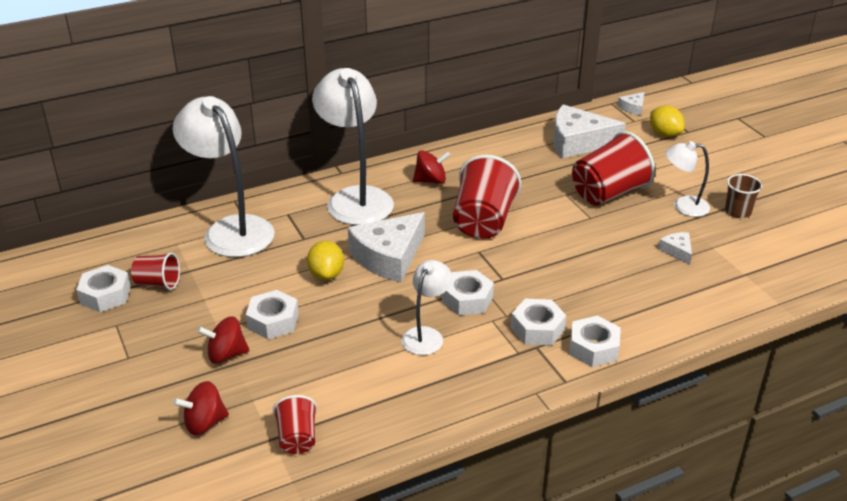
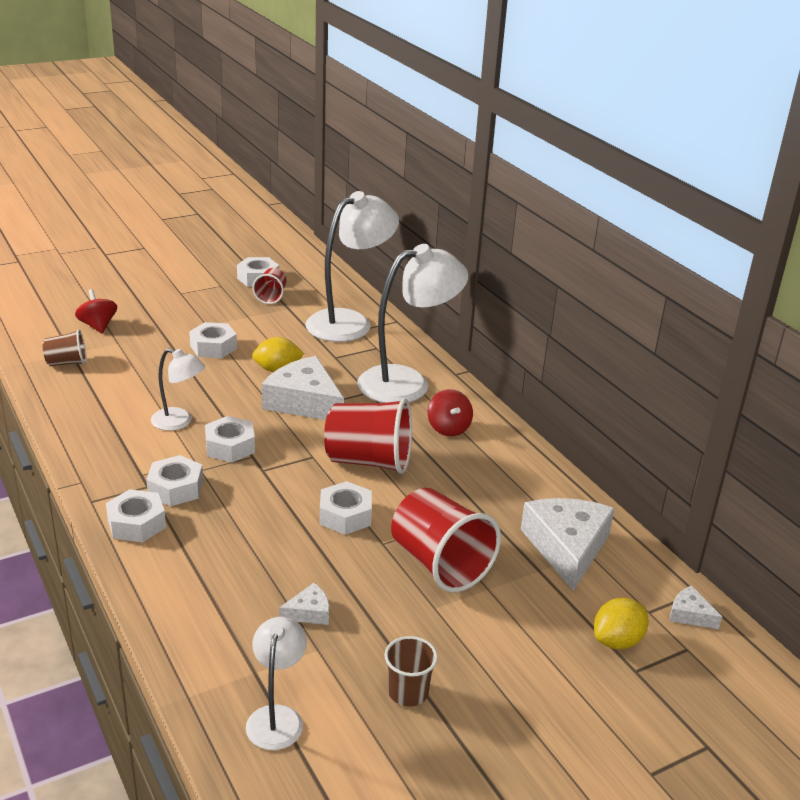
camera: 85 degrees right, 5 degrees down
red spinning top [197,316,249,364] -> none
red cup [273,395,317,454] -> brown cup [43,329,87,366]
white lamp [665,141,710,217] -> white lamp moved to [246,617,307,750]
none -> white nut [320,481,372,535]

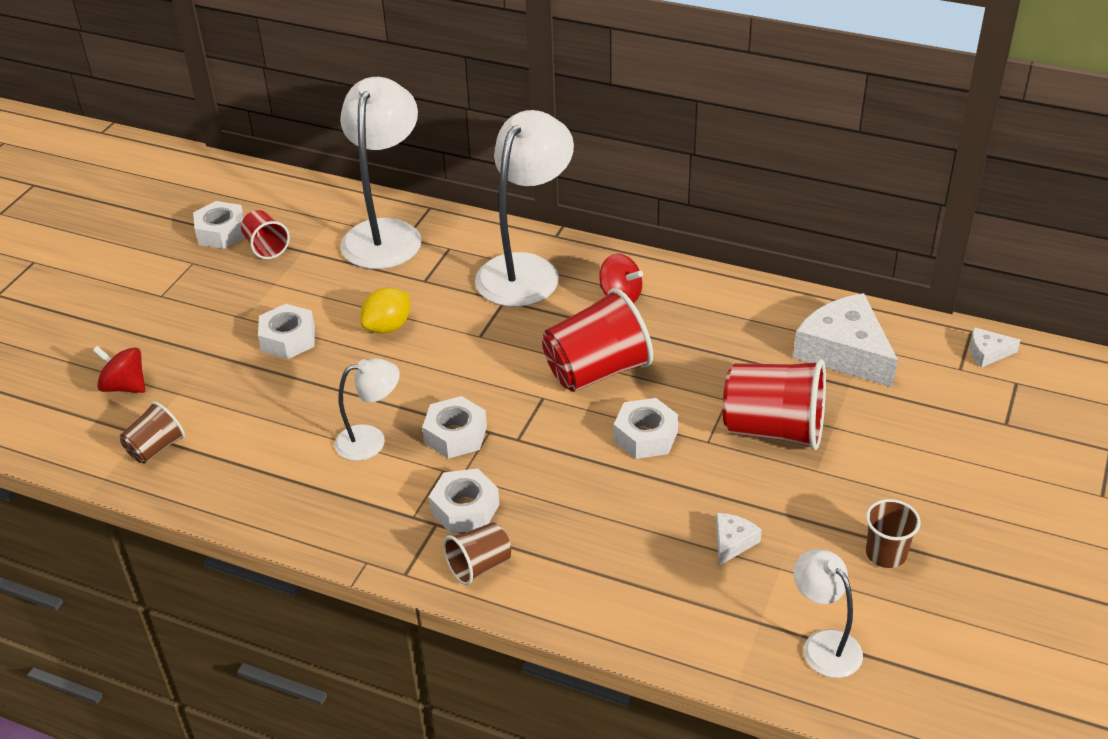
camera: 35 degrees left, 10 degrees up
white nut [106,489,166,542] -> brown cup [443,522,511,585]
white cheese [262,356,344,420] -> none
yellow lemon [594,598,649,649] -> none

